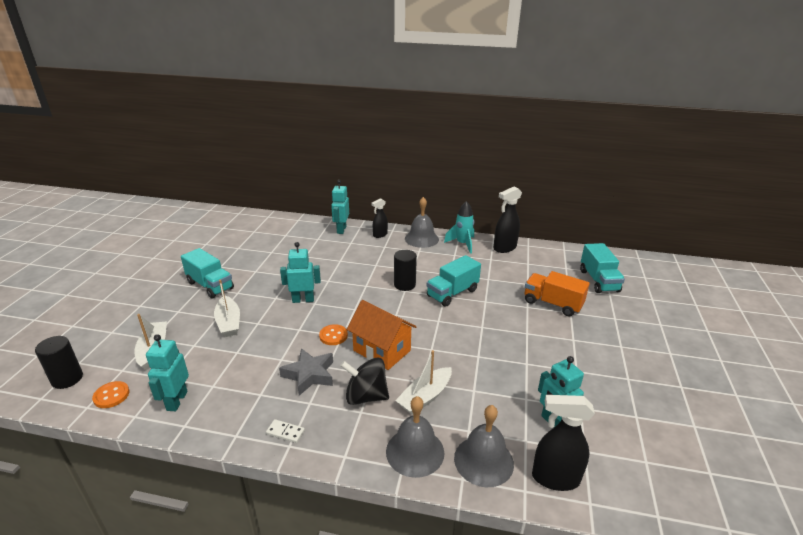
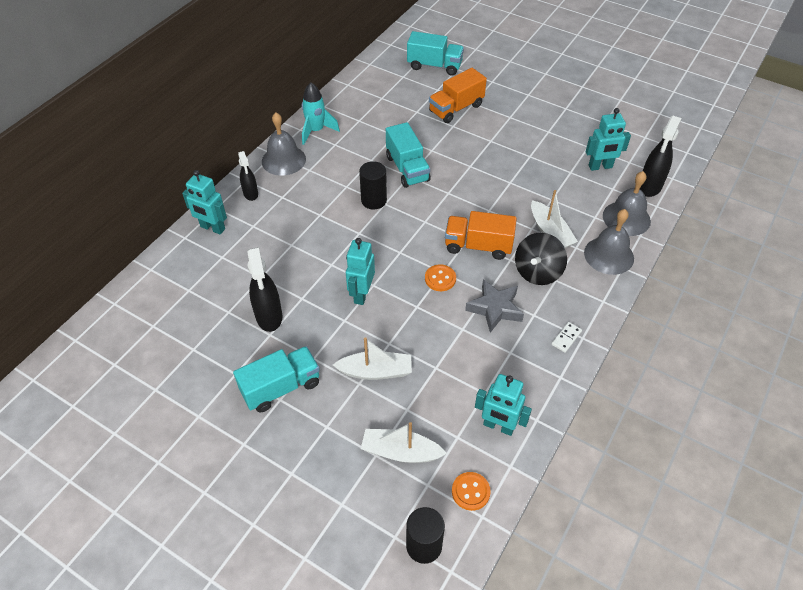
camera: 70 degrees left, 20 degrees up
orange house [347,300,417,370] -> orange truck [445,211,517,260]
black spray bottle [493,187,522,253] -> black spray bottle moved to [247,247,282,332]

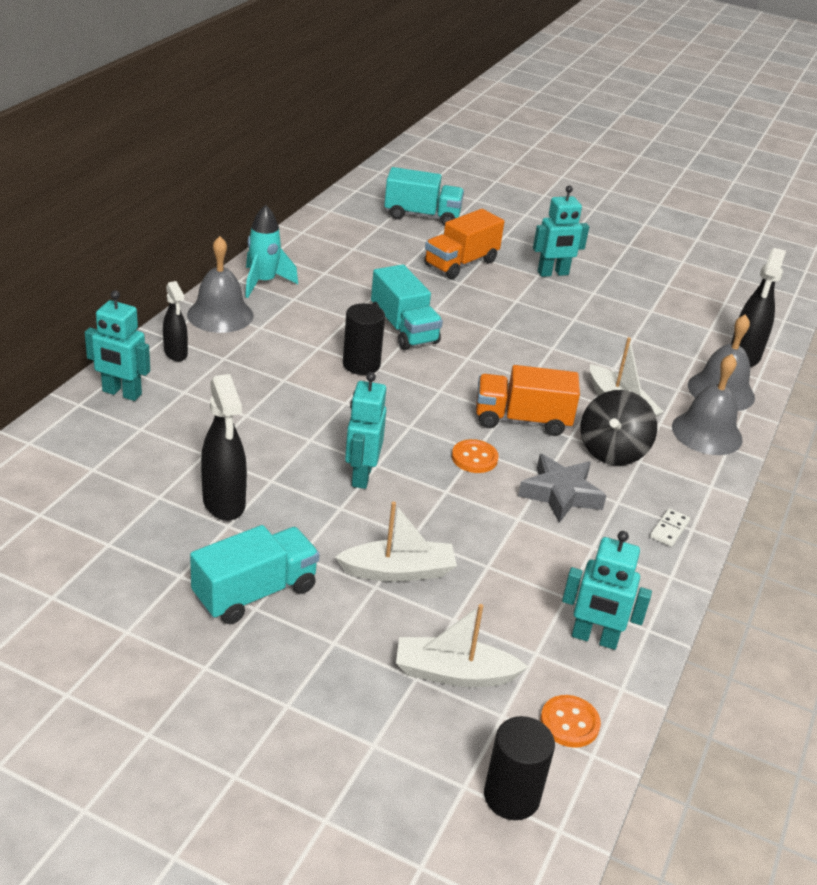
camera: 10 degrees left, 15 degrees down
turquoise robot [586,108,631,171] -> turquoise robot moved to [533,185,589,277]

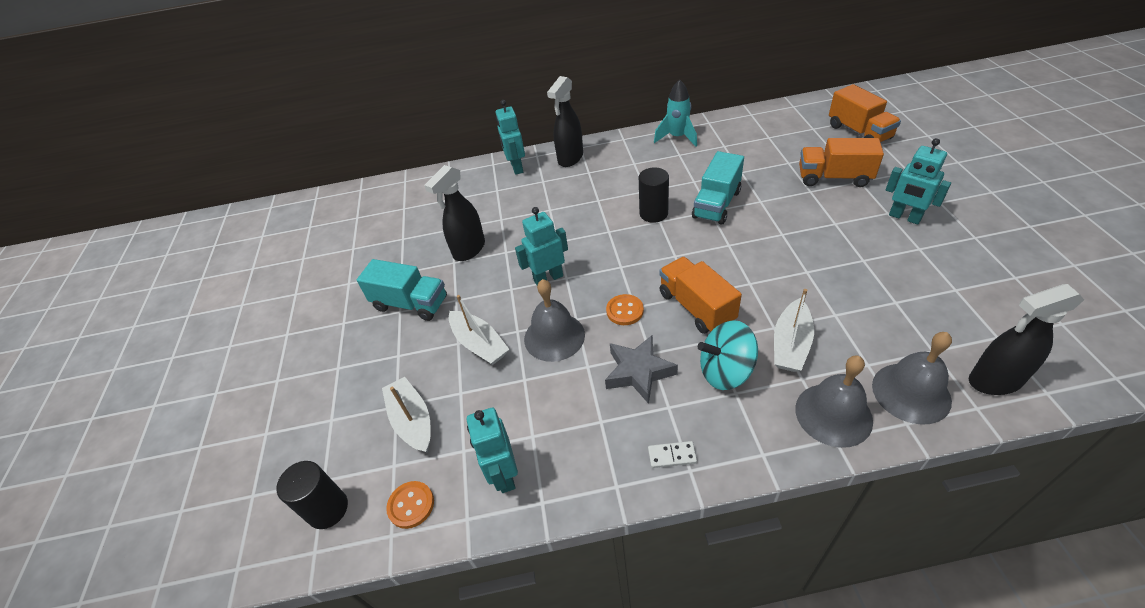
camera: 65 degrees right, 10 degrees up
black spray bottle [163,281,188,361] -> black spray bottle [547,76,583,167], size x1.60
grey bell [187,236,253,333] -> grey bell moved to [524,279,585,362]
turquoise truck [384,167,464,226] -> orange truck [829,84,901,143]
black spinning top [580,390,657,465] -> turquoise spinning top [698,320,758,390]

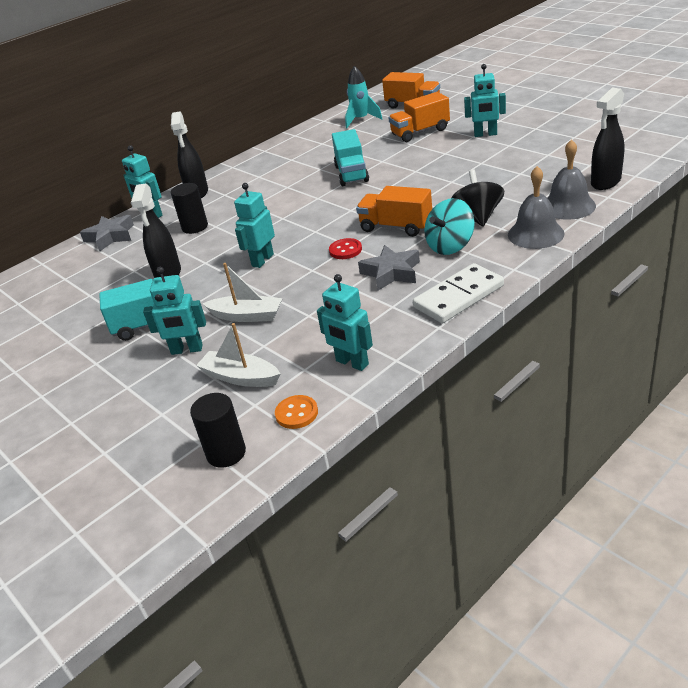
camera: 35 degrees left, 10 degrees down
grey bell [524,279,585,362] -> none
orange button [606,294,644,325] -> red button [329,238,362,259]
black cylinder [639,167,669,223] -> black cylinder moved to [171,183,208,234]
white domino [648,441,697,468] -> white domino [413,263,504,323], size x2.34
turquoise rocket [654,79,697,147] -> turquoise rocket moved to [345,66,382,128]
white boat [774,289,814,372] -> black spinning top [451,169,504,227]
none -> grey star [80,215,134,251]
none -> turquoise robot [143,267,206,355]

